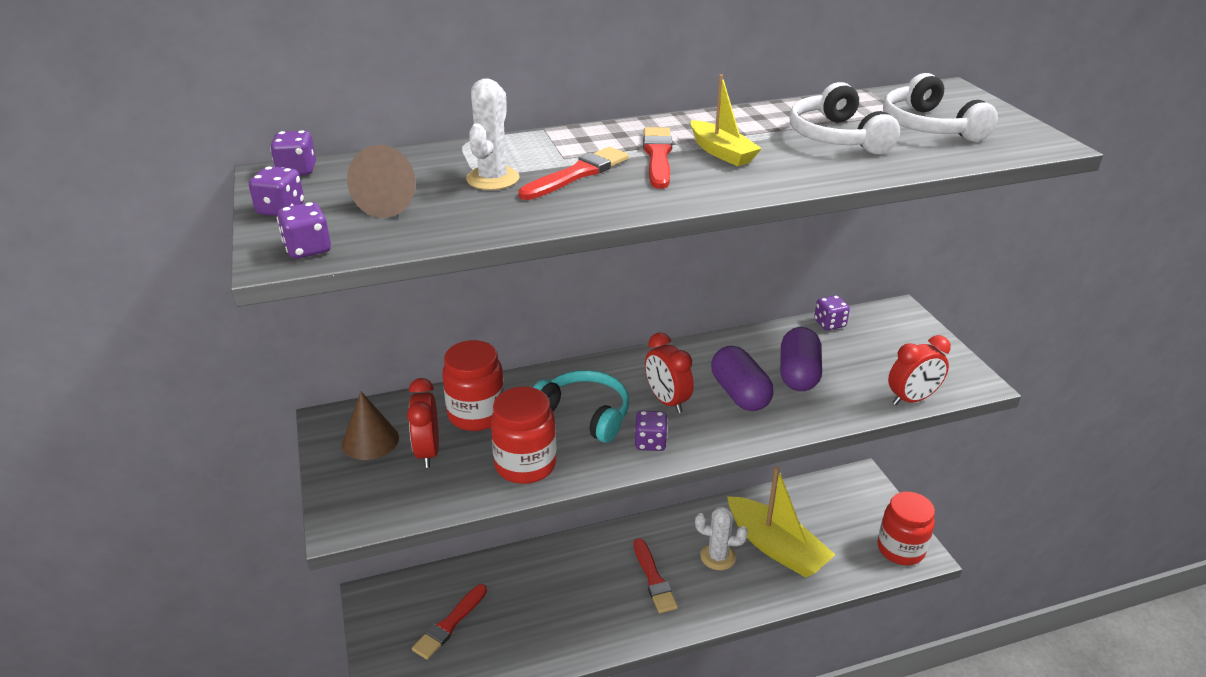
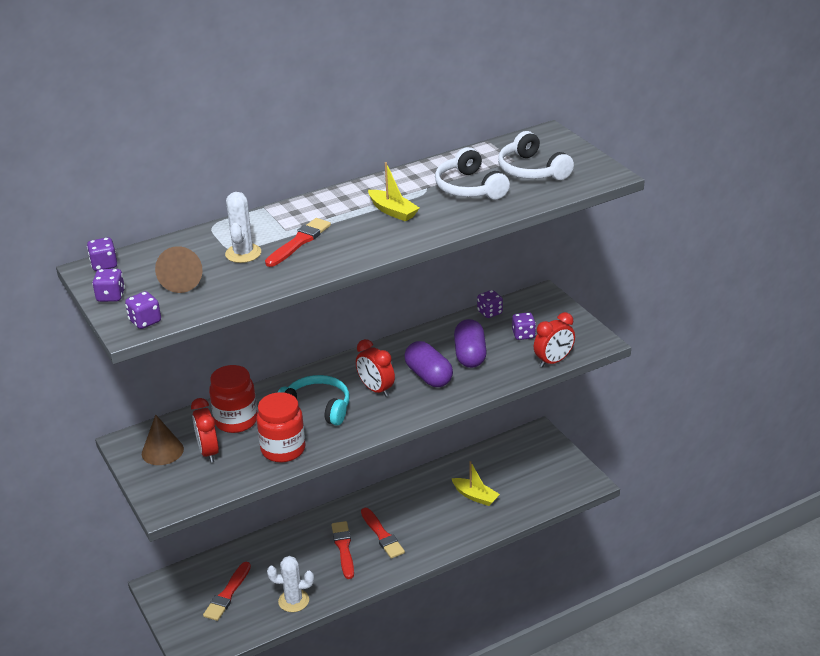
camera: 10 degrees left, 0 degrees up
purple dice [635,411,668,451] -> purple dice moved to [512,312,536,340]
red brush [643,127,672,189] -> red brush moved to [331,521,354,579]
white cactus [695,505,748,570] -> white cactus moved to [267,556,314,612]
yellow boat [727,466,836,578] -> yellow boat [451,461,500,506], size x0.54
red jar [877,492,935,565] -> none

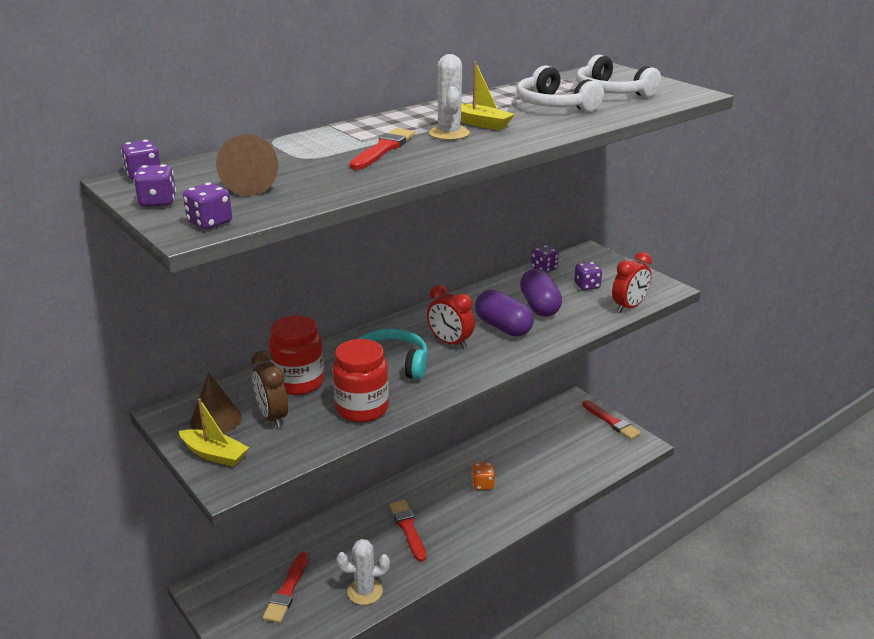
camera: 10 degrees left, 5 degrees down
red clock [191,398,219,463] -> brown clock [251,351,288,428]
white cactus [225,192,261,263] -> white cactus moved to [429,54,470,140]
red brush [361,508,405,559] -> red brush moved to [582,400,641,440]
yellow boat [451,461,500,506] -> yellow boat moved to [179,398,249,467]
none -> orange dice [472,462,495,490]

